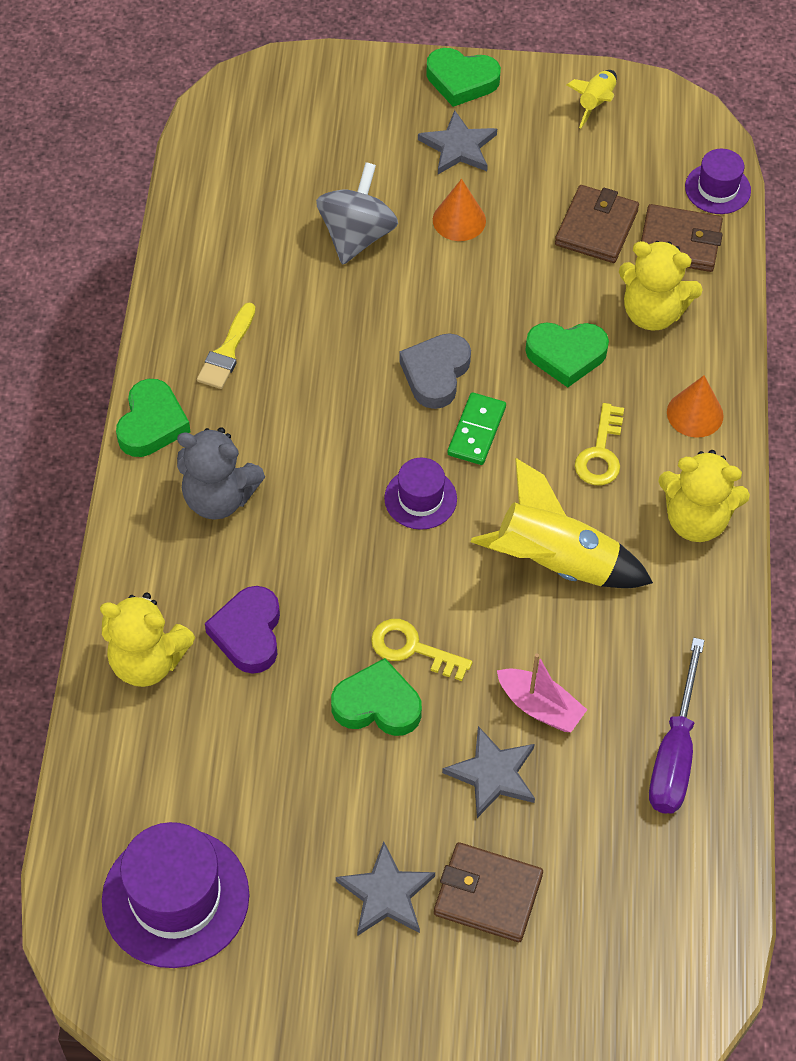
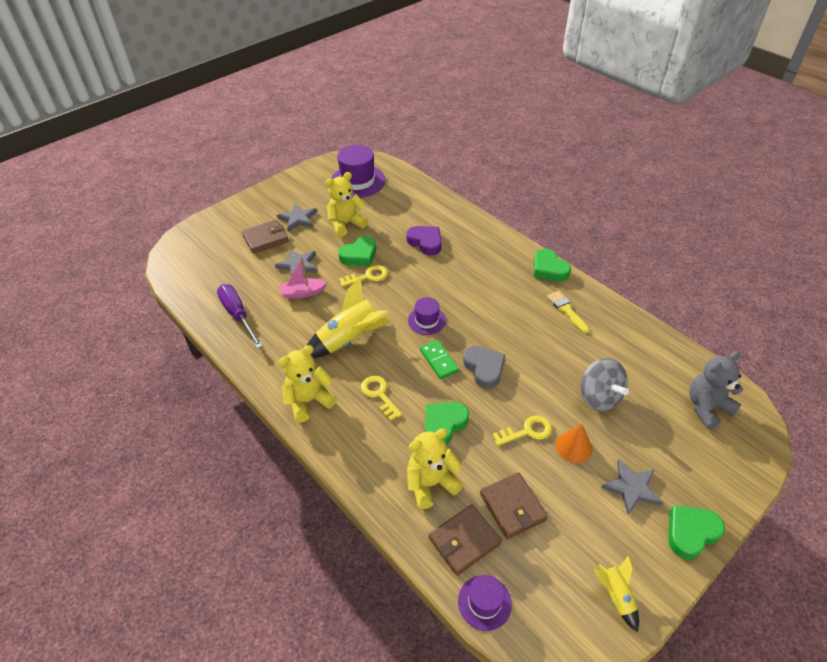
camera: 135 degrees right, 10 degrees down
yellow teddy bear [100,593,195,687] -> yellow teddy bear moved to [325,172,368,237]
grey teddy bear [177,427,265,520] -> grey teddy bear moved to [689,351,743,429]
orange cone [667,375,724,438] -> none
none -> yellow key [492,415,552,446]

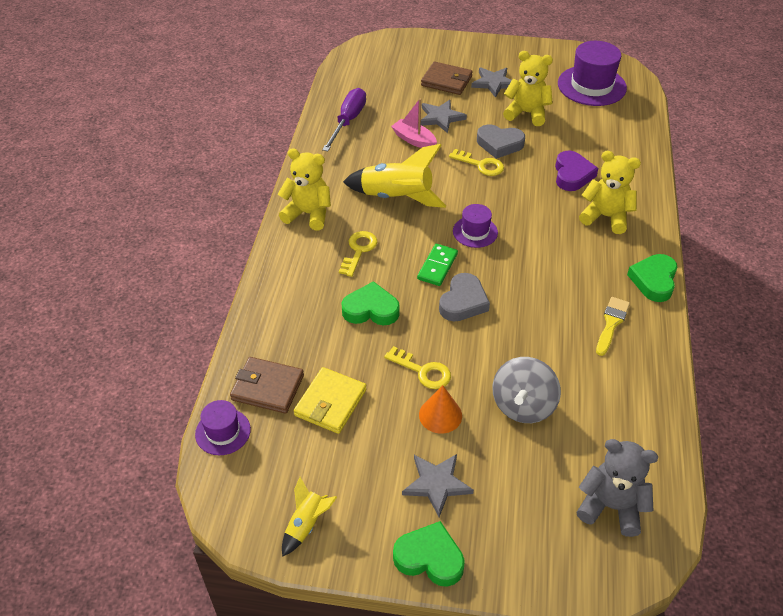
camera: 50 degrees right, 0 degrees up
green heart [338,236,376,266] -> grey heart [477,124,525,159]
yellow teddy bear [407,428,464,509] -> yellow teddy bear moved to [579,151,641,234]
brown wallet [480,472,548,539] -> yellow wallet [294,367,366,434]

